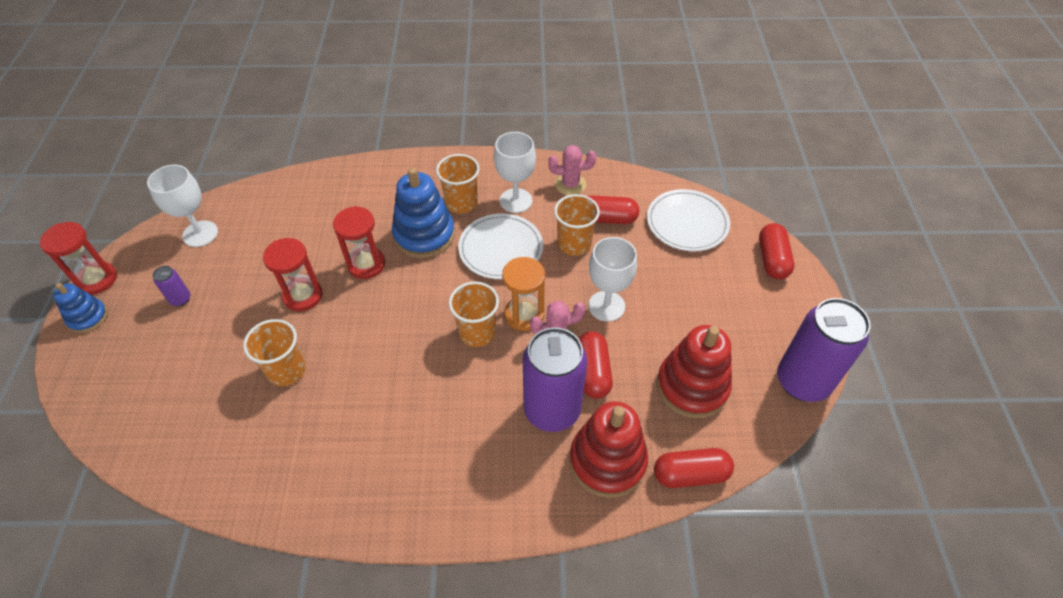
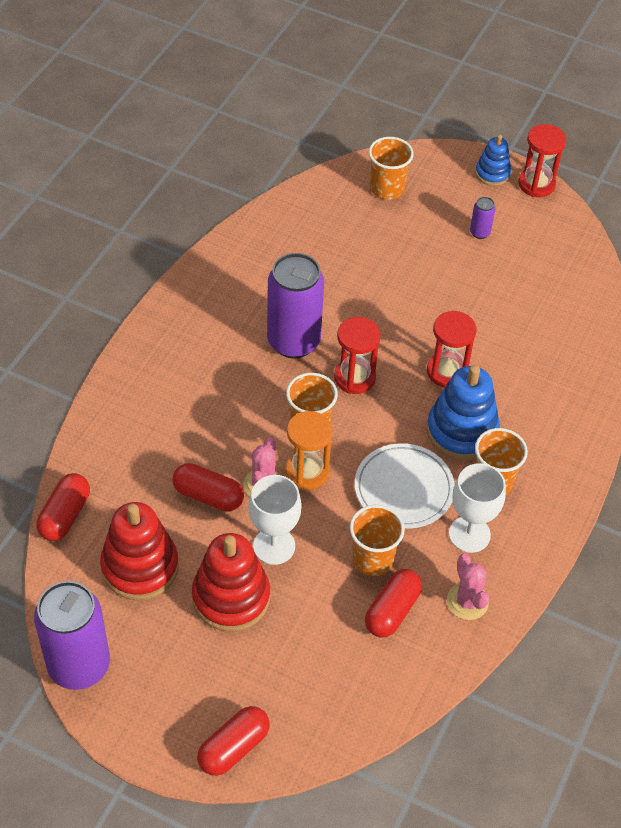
camera: 115 degrees right, 0 degrees up
white goblet [147,165,218,247] -> none
orange cup [243,319,306,386] -> orange cup moved to [369,137,414,200]
red hourglass [263,238,323,311] -> red hourglass moved to [334,317,381,394]
purple can [523,327,587,432] -> purple can moved to [267,253,324,359]
pink cactus [548,145,596,195] -> pink cactus turned 45 degrees counterclockwise [447,554,489,620]
red stacking toy [570,401,648,498] -> red stacking toy moved to [192,533,270,632]
white plate [647,189,730,252] -> none
red capsule [759,223,794,280] -> red capsule turned 75 degrees counterclockwise [197,706,270,776]

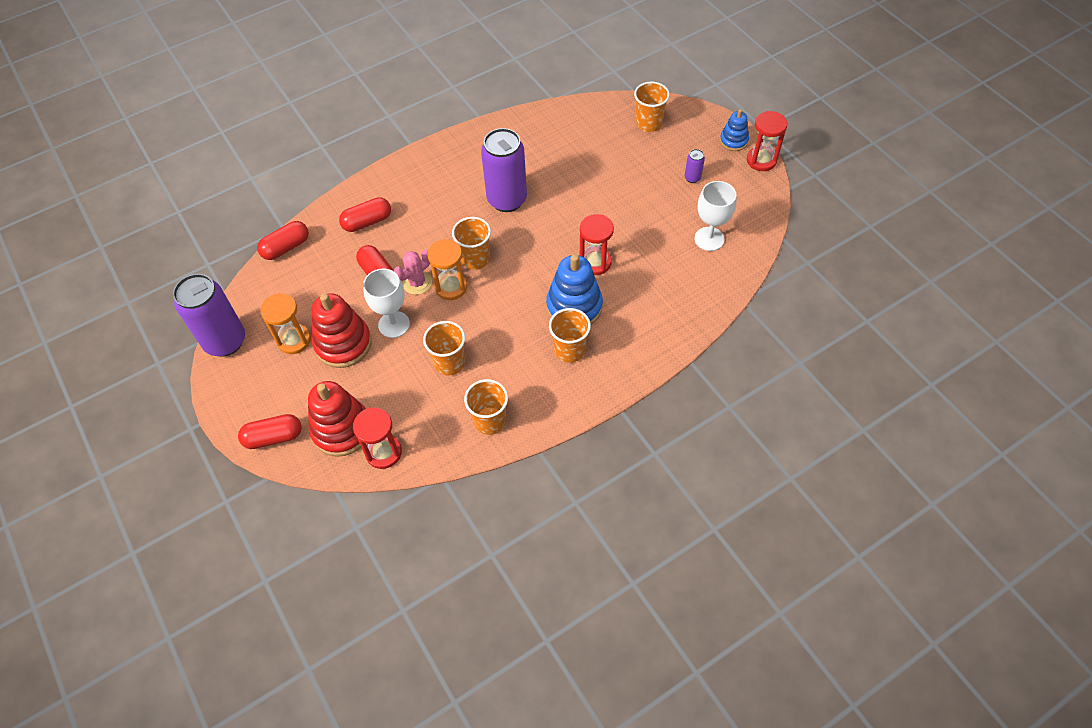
camera: 35 degrees right, 5 degrees up
red stacking toy [100,502,179,600] -> red stacking toy moved to [308,381,366,457]
red hourglass [334,317,381,394] -> red hourglass moved to [353,407,402,469]
white plate [355,443,455,529] -> none
red capsule [365,569,422,638] -> red capsule moved to [339,197,391,232]
pink cactus [447,554,489,620] -> orange cup [464,379,508,435]
white goblet [449,463,506,553] -> white goblet moved to [694,181,737,251]
none -> orange hourglass [260,293,311,354]

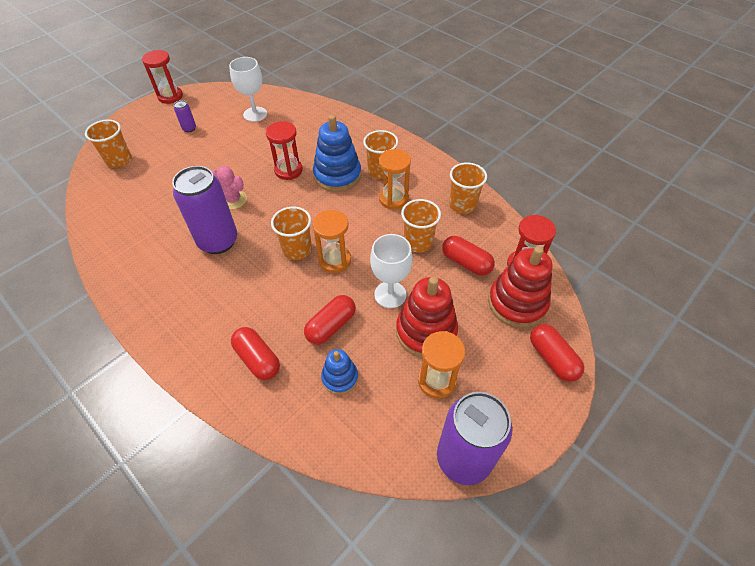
camera: 105 degrees left, 5 degrees down
red capsule [257,221,309,260] -> red capsule moved to [442,236,495,276]
pink cactus [394,250,432,295] -> pink cactus moved to [211,166,247,210]
blue stacking toy [720,109,749,151] -> blue stacking toy moved to [321,349,358,395]
none -> orange hourglass [379,149,411,209]

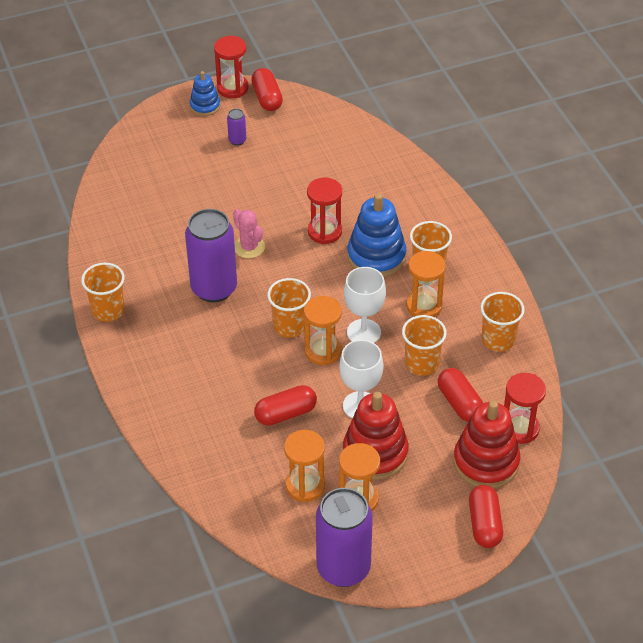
camera: 25 degrees right, 5 degrees down
orange cup [85,120,132,168] -> orange cup moved to [81,263,125,322]
white goblet [229,57,267,122] -> white goblet moved to [344,267,386,343]
red capsule [231,327,280,380] -> red capsule moved to [251,68,283,111]
blue stacking toy [321,349,358,395] -> blue stacking toy moved to [190,71,220,116]
none -> orange hourglass [284,430,325,502]

